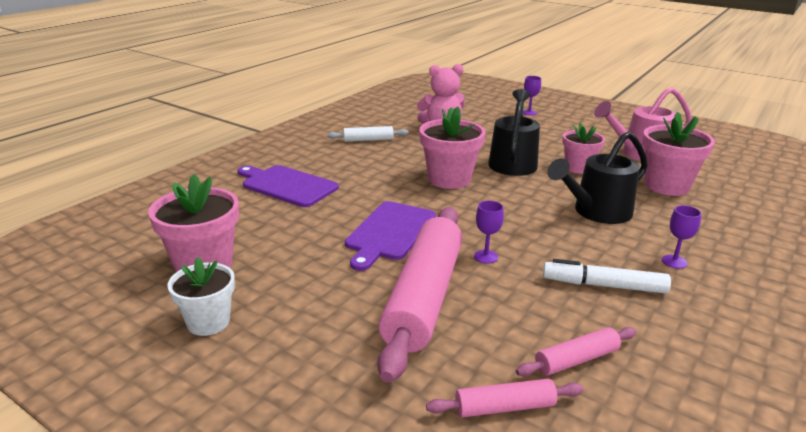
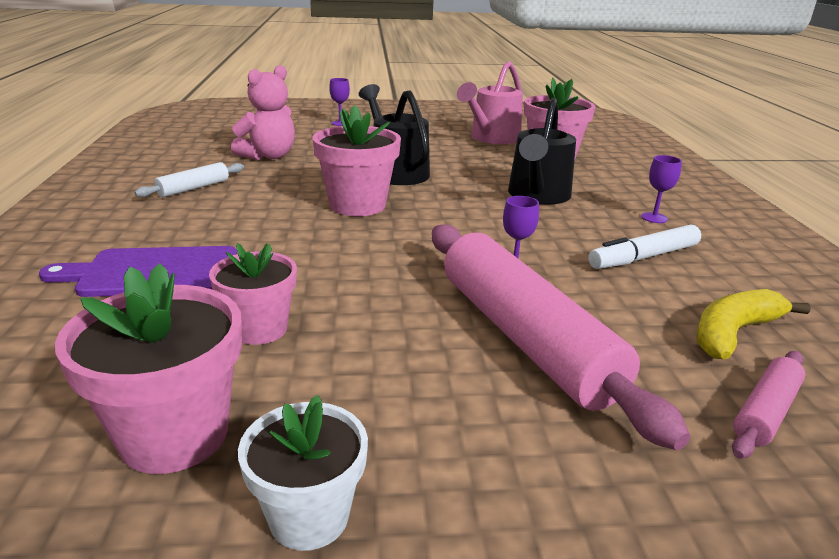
camera: 40 degrees left, 0 degrees up
purple cutting board [345,201,436,271] -> none
pink rolling pin [516,327,636,376] -> yellow banana [696,289,811,359]
pink flower pot [562,123,605,174] -> pink flower pot moved to [209,243,297,345]

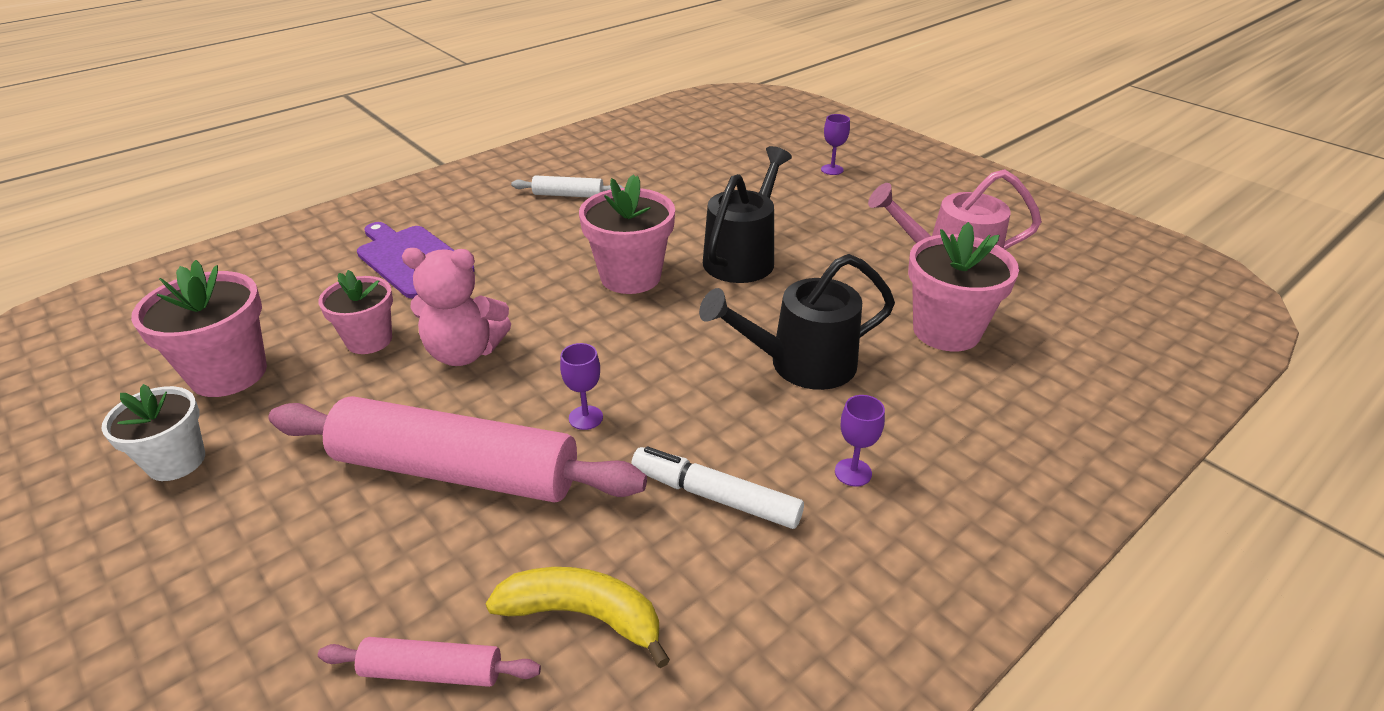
camera: 55 degrees right, 10 degrees up
pink teddy bear [231,65,295,160] -> pink teddy bear moved to [402,248,511,366]
pink rolling pin [432,224,690,450] -> pink rolling pin turned 75 degrees clockwise [269,396,647,503]

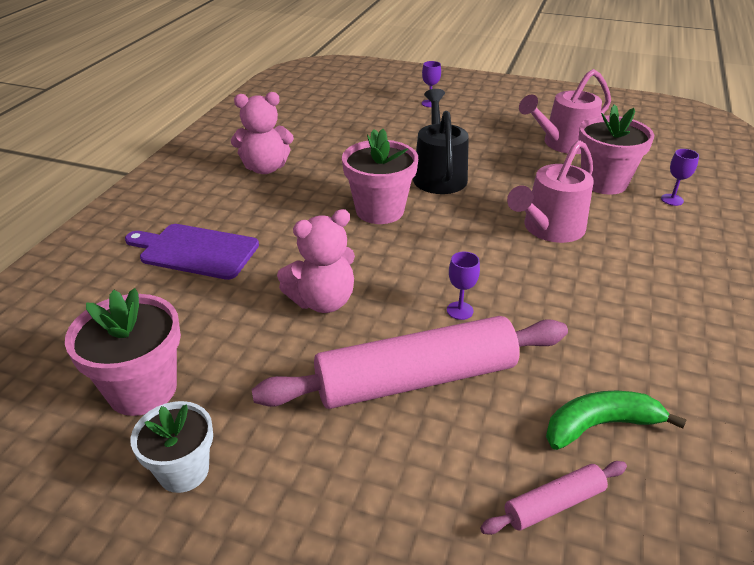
camera: 30 degrees left, 0 degrees up
pink flower pot [318,270,393,354] -> none
yellow banana [486,567,670,668] -> green banana [546,390,687,450]
white rolling pin [511,175,624,198] -> pink teddy bear [231,92,294,174]
white marker [631,446,804,529] -> none
black watering can [699,254,895,390] -> pink watering can [507,140,594,243]
purple goblet [835,395,885,487] -> purple goblet moved to [661,149,699,206]

